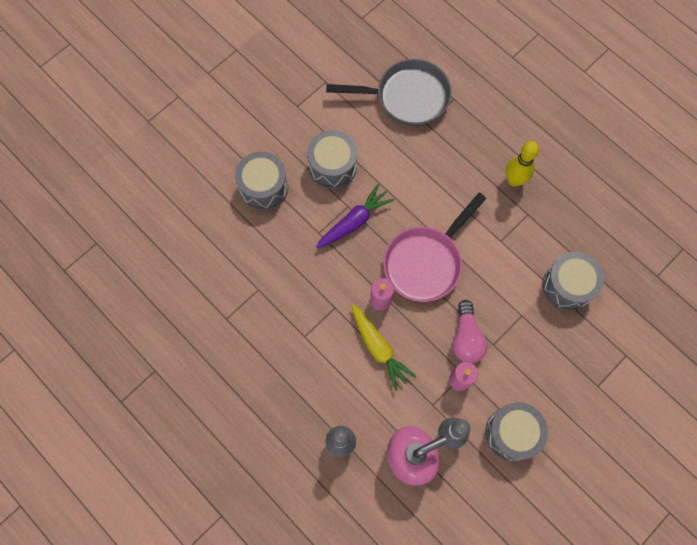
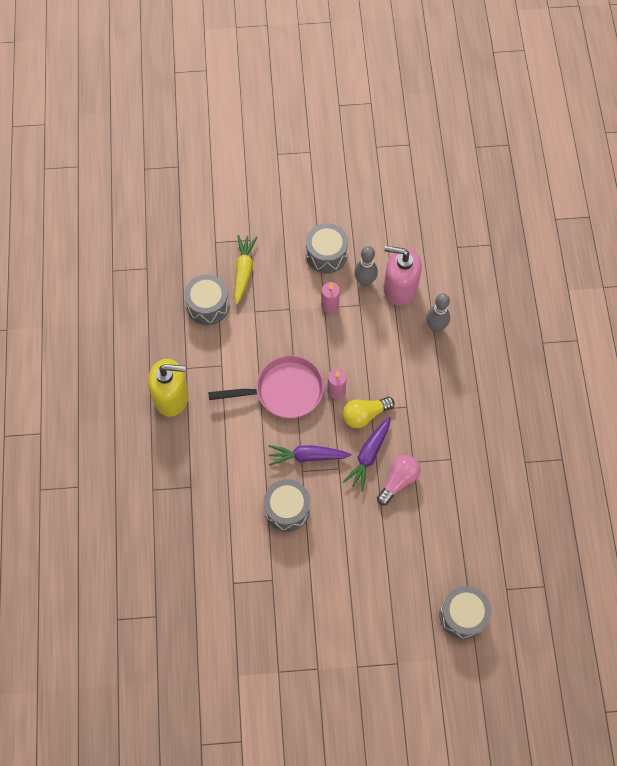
camera: 140 degrees left, 5 degrees down
grey drum [235,151,288,210] -> grey drum moved to [439,586,491,639]
grey pan [326,59,452,126] -> none
yellow carrot [351,304,417,391] -> yellow carrot moved to [234,235,257,305]
pink light bulb [453,300,488,363] -> pink light bulb moved to [377,455,420,505]
yellow bowling pin [506,141,539,187] -> yellow soap dispenser [148,359,189,417]
none -> yellow light bulb [343,397,395,428]
none -> purple carrot [343,417,390,491]

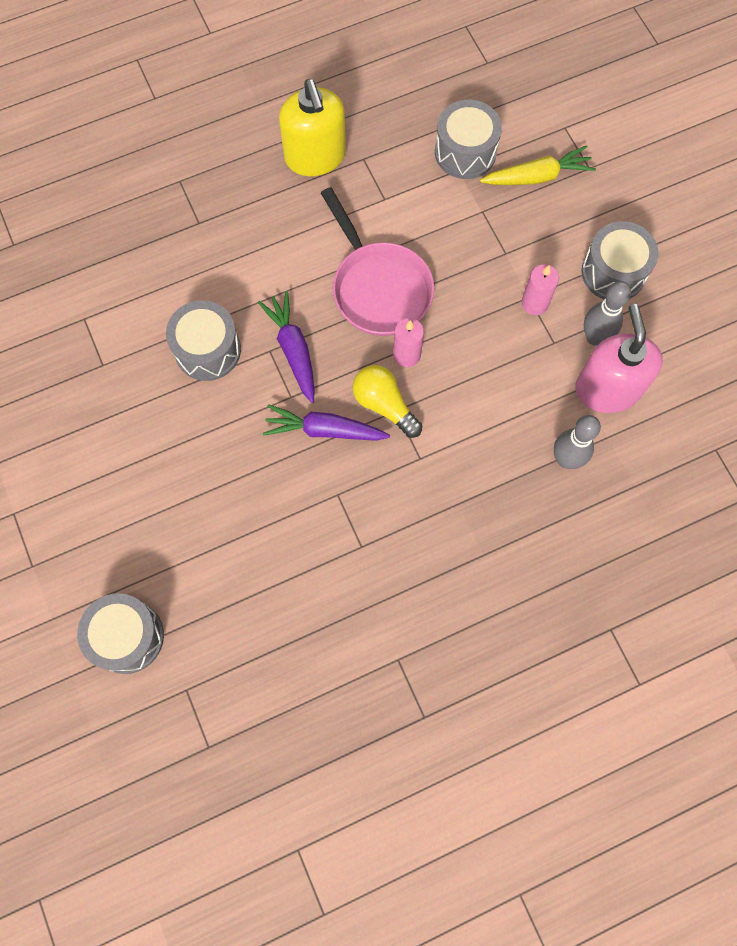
camera: 70 degrees right, 5 degrees up
pink light bulb [377,455,420,505] -> none

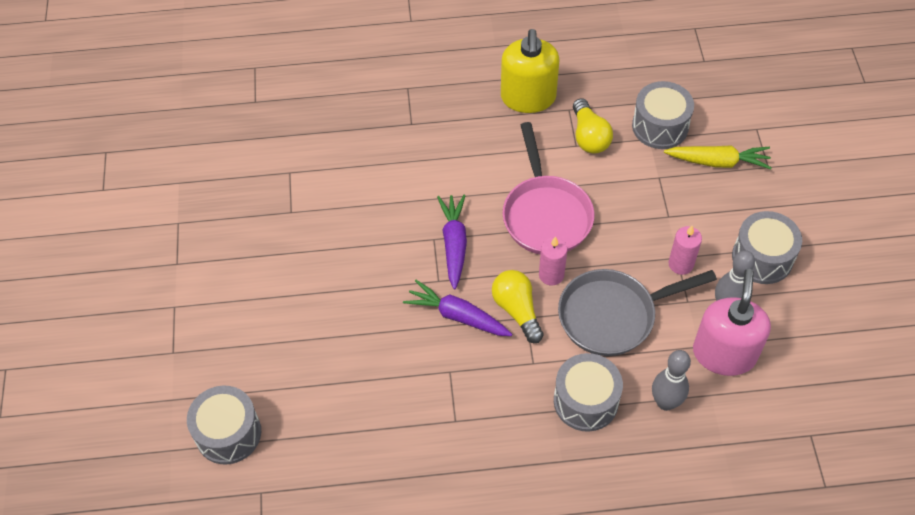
camera: 20 degrees right, 15 degrees down
grey drum [166,300,241,381] -> grey drum moved to [554,353,623,432]
none -> grey pan [558,269,717,356]
none -> yellow light bulb [573,98,613,154]

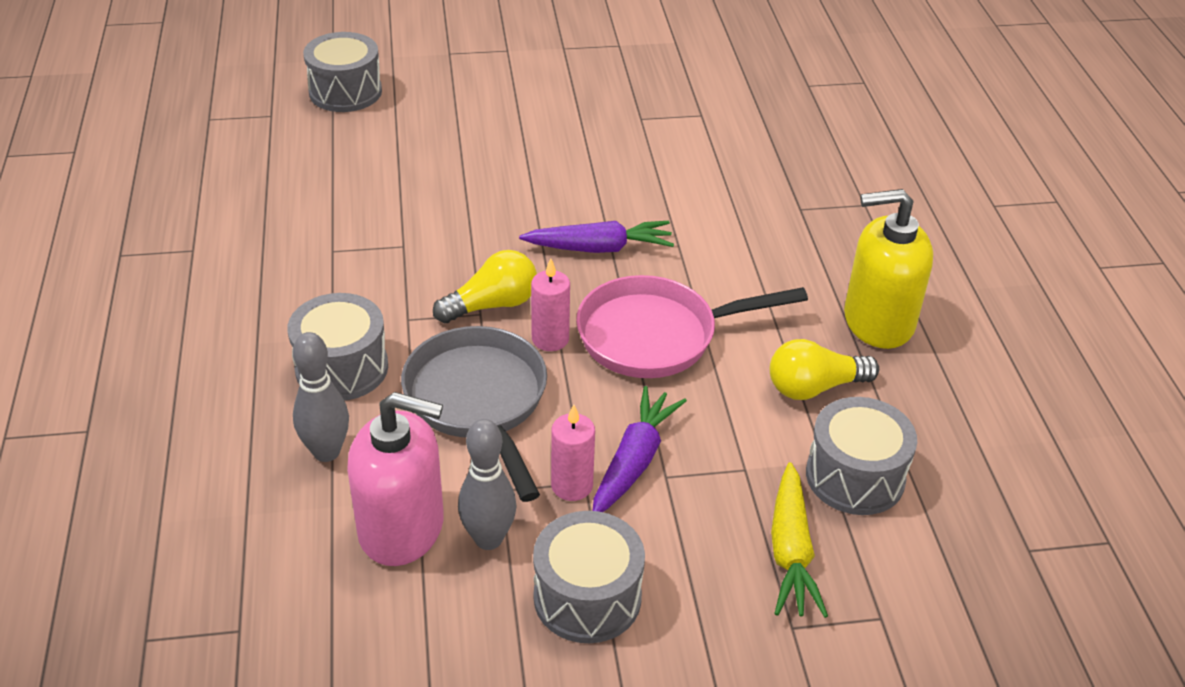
camera: 85 degrees right, 15 degrees down
purple carrot [403,280,512,336] -> purple carrot moved to [593,386,687,512]

